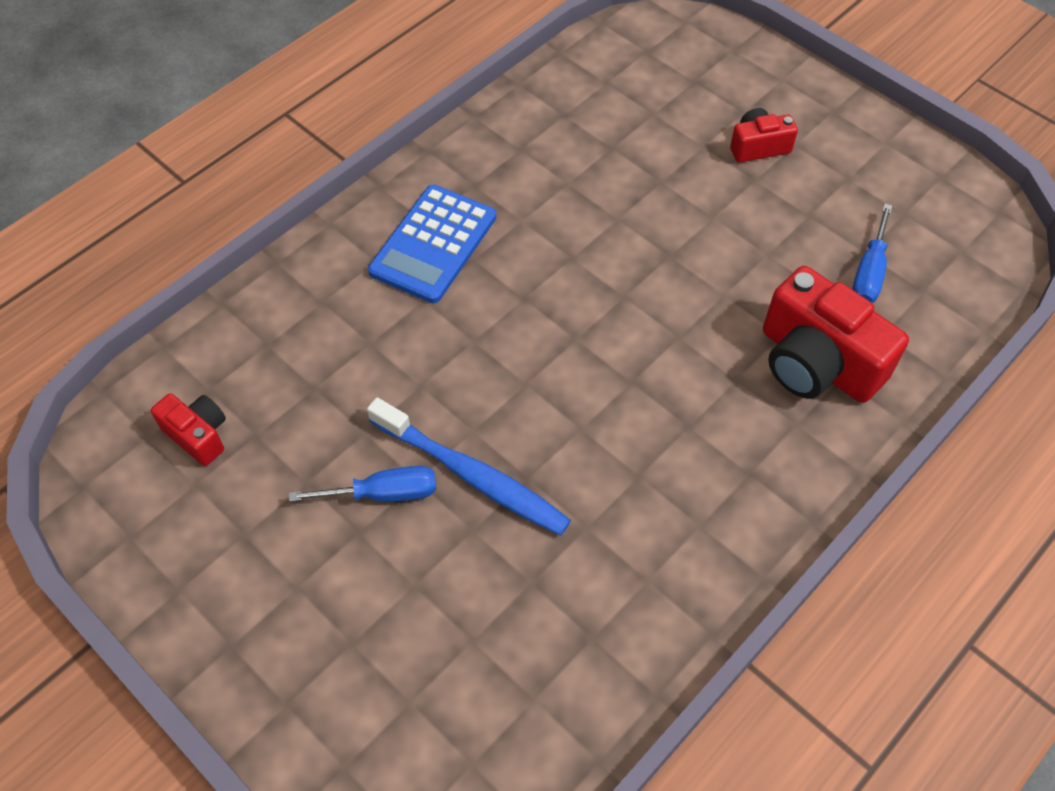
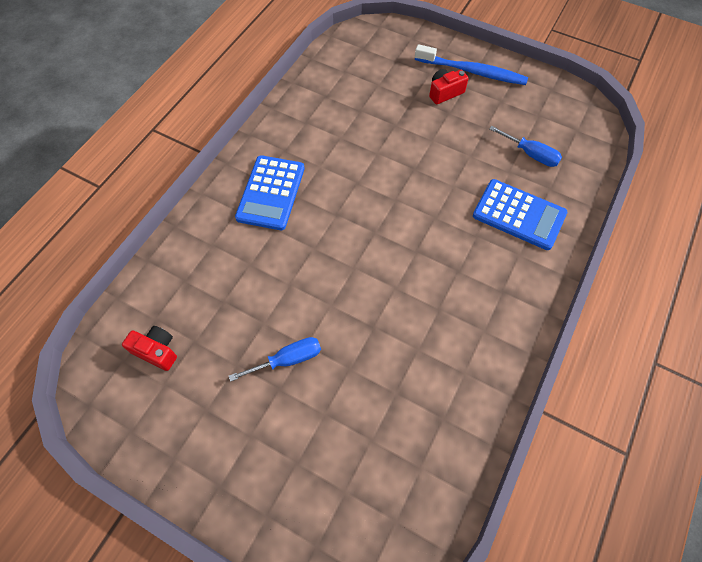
camera: 15 degrees left, 5 degrees up
blue toothbrush [367,397,571,536] -> blue toothbrush moved to [415,44,528,85]
red camera [763,266,909,403] -> blue calculator [473,179,567,250]
blue screwdriver [852,203,893,303] -> blue screwdriver turned 60 degrees counterclockwise [489,126,562,167]

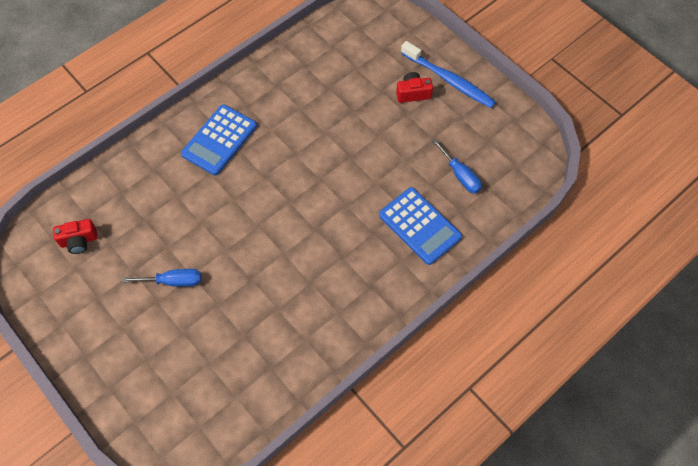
camera: 20 degrees right, 0 degrees up
red camera [122,326,177,371] -> red camera turned 120 degrees clockwise [53,219,98,254]

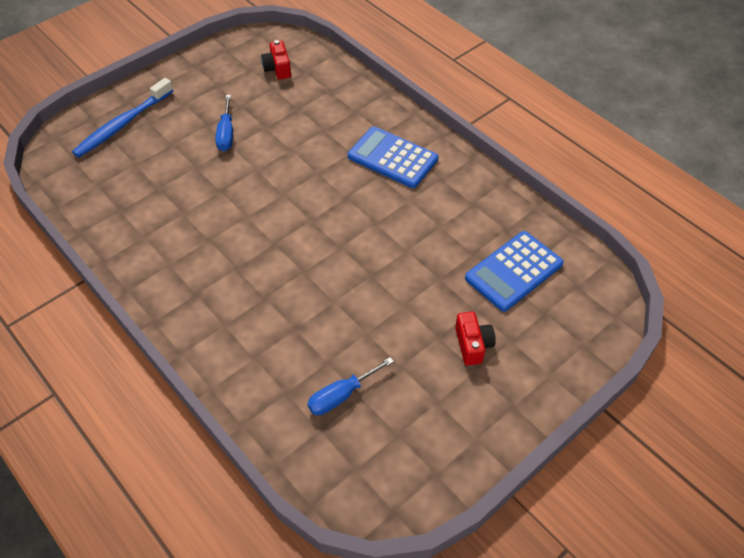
camera: 90 degrees right, 10 degrees down
blue calculator [379,187,462,265] -> blue calculator moved to [465,231,564,312]
blue toothbrush [401,41,496,108] -> blue toothbrush moved to [72,78,174,158]

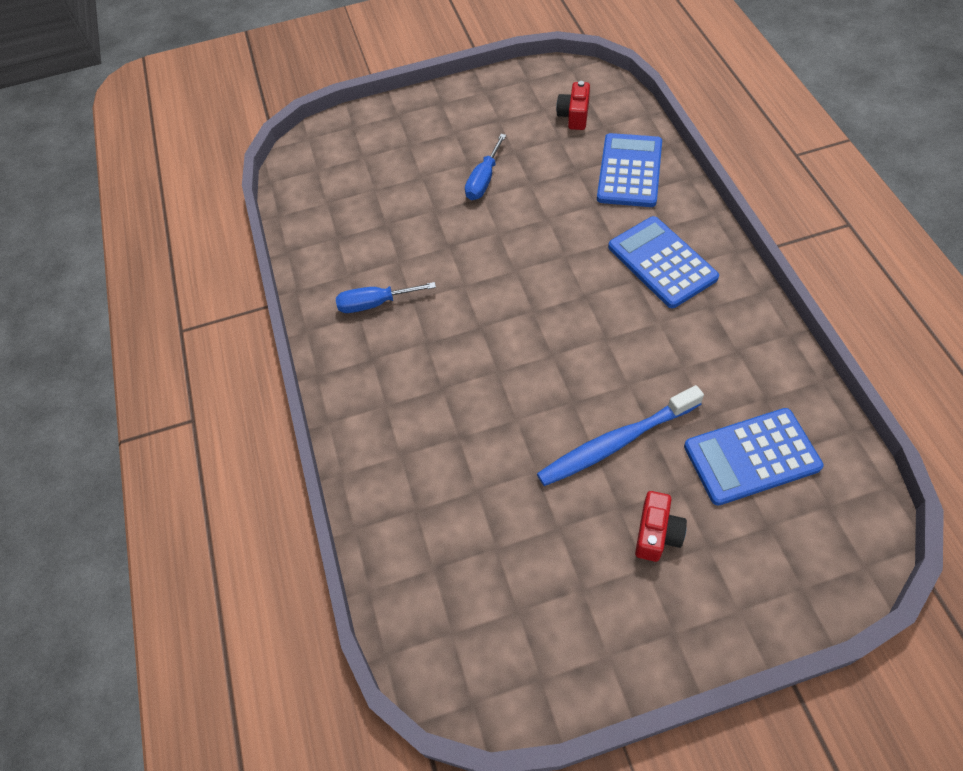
camera: 30 degrees right, 5 degrees up
blue toothbrush [72,78,174,158] -> blue toothbrush moved to [537,385,704,486]
blue screwdriver [307,357,394,415] -> blue screwdriver moved to [336,282,436,313]
none -> blue calculator [597,133,662,207]

